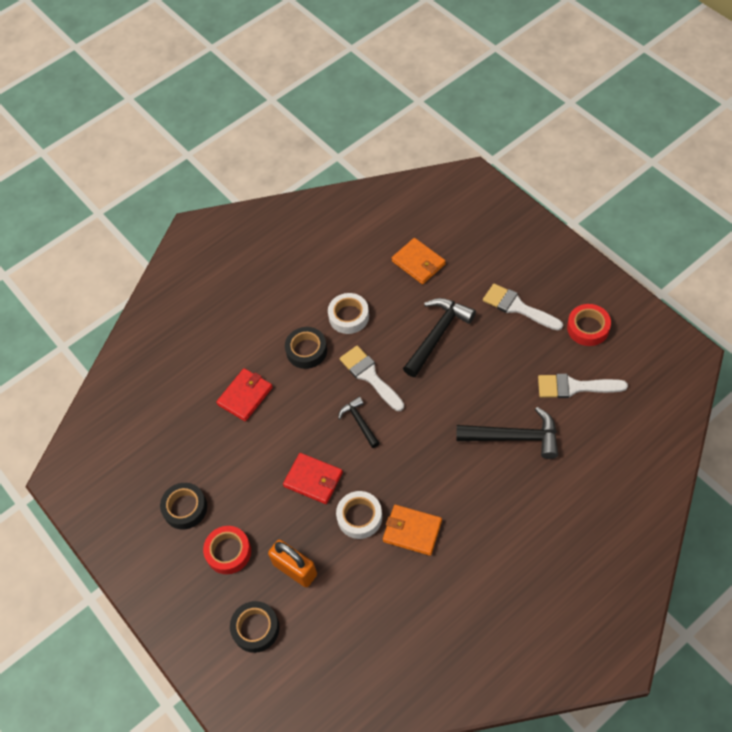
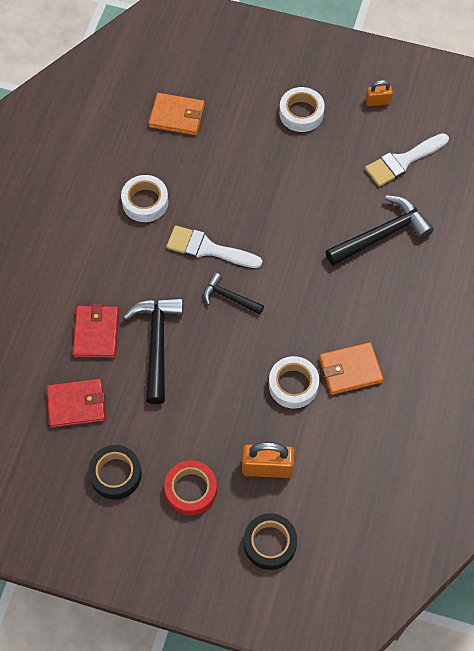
camera: 40 degrees left, 5 degrees up
red wallet [283,453,343,504] -> red wallet moved to [46,379,106,428]
black tape [285,327,327,369] -> none
black hammer [403,298,476,377] -> black hammer moved to [123,297,183,404]
white brush [483,284,563,330] -> white tape [279,87,325,132]
red tape [567,304,611,346] -> orange padlock [366,80,393,106]

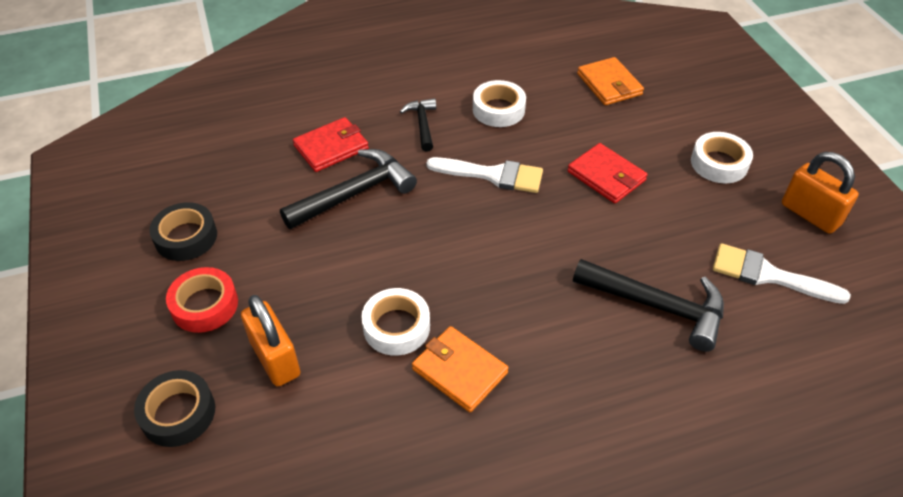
camera: 55 degrees right, 15 degrees down
red wallet [46,379,106,428] -> red wallet moved to [567,143,647,203]
white brush [166,225,262,268] -> white brush turned 120 degrees clockwise [426,157,543,193]
black hammer [203,273,264,315] -> black hammer moved to [400,98,436,152]
orange padlock [366,80,393,106] -> orange padlock [782,152,859,234], size x1.76

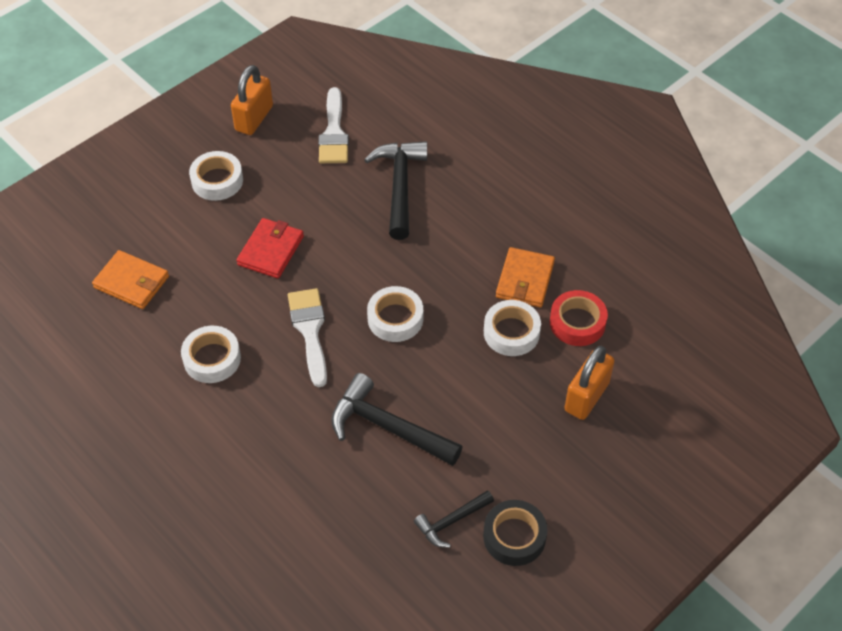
camera: 115 degrees left, 5 degrees up
black tape [134,370,215,447] -> none
red tape [166,267,238,333] -> red tape moved to [550,290,608,346]
red wallet [293,117,369,172] -> none
black hammer [400,98,436,152] -> black hammer moved to [414,490,494,548]
orange wallet [577,57,644,105] -> orange wallet turned 75 degrees clockwise [92,250,169,309]
none -> white tape [367,286,423,342]

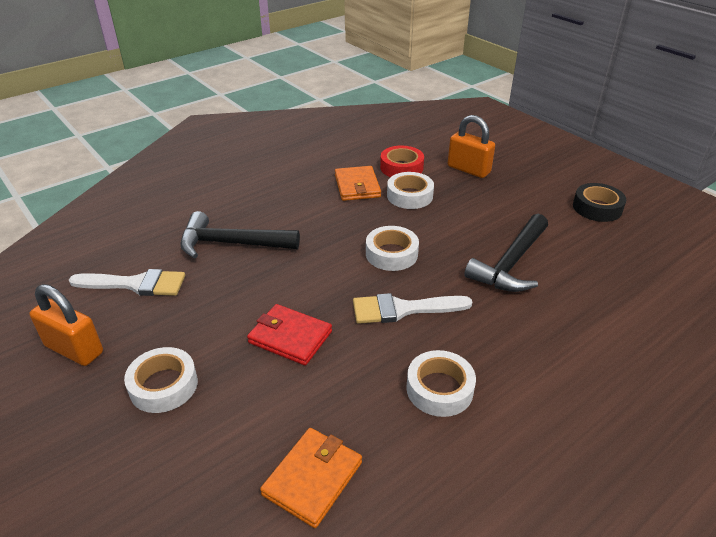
camera: 85 degrees left, 15 degrees down
black hammer [414,490,494,548] -> none
orange wallet [496,247,555,307] -> orange wallet turned 60 degrees clockwise [335,166,381,201]

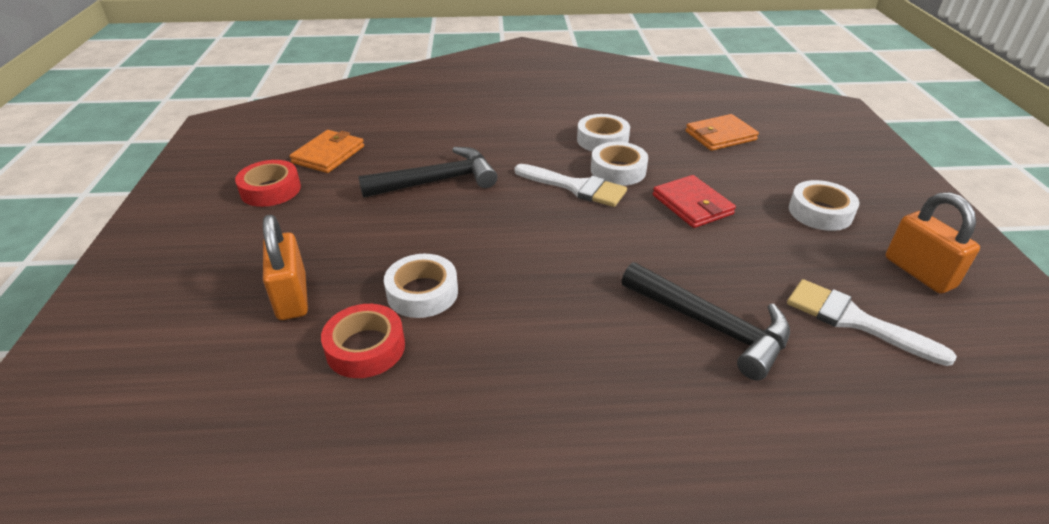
camera: 145 degrees left, 0 degrees up
orange wallet [335,166,381,201] -> orange wallet moved to [289,130,364,173]
white tape [366,226,419,271] -> white tape moved to [591,142,648,186]
black tape [573,183,626,222] -> red tape [235,160,301,207]

